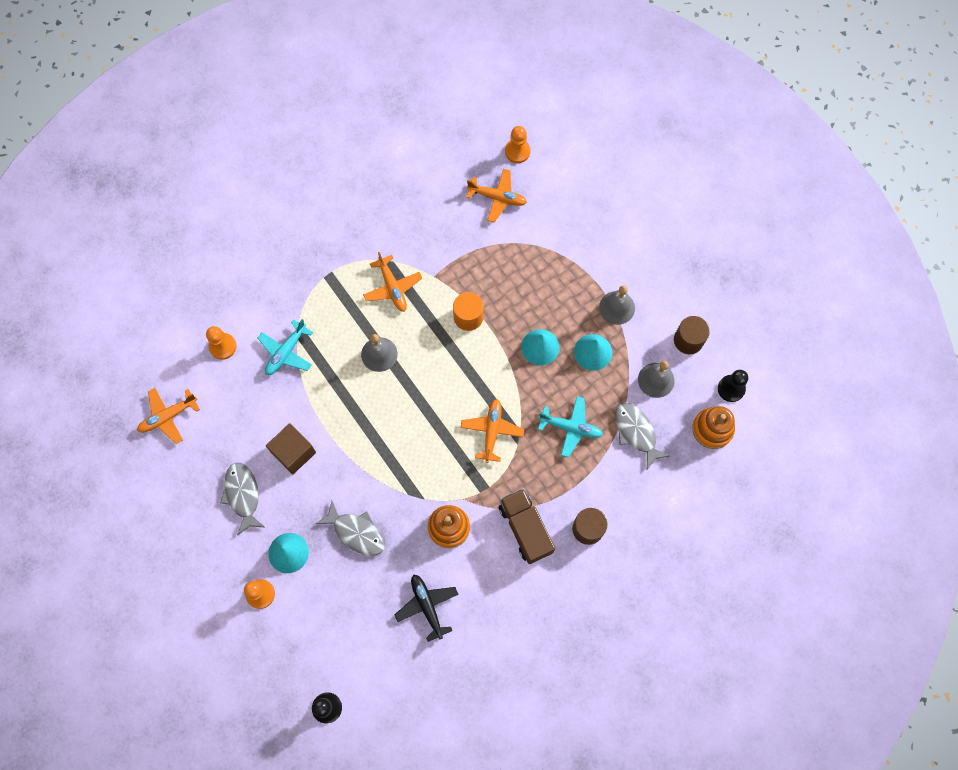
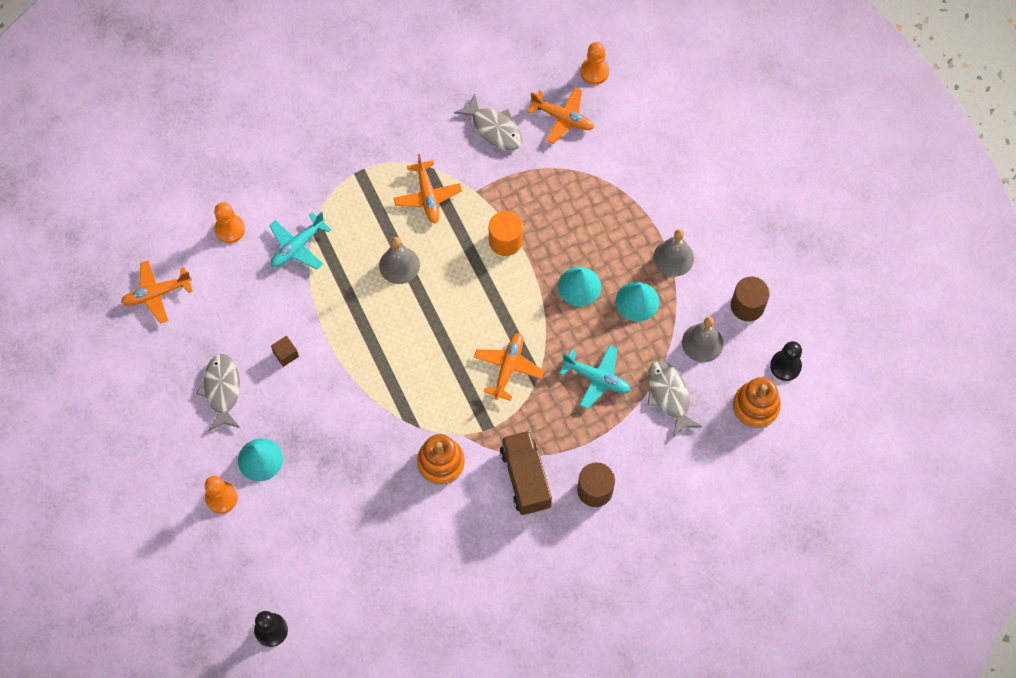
camera: 10 degrees right, 5 degrees down
brown cube [266,423,316,474] -> brown cube [271,336,299,367], size x0.53
grey fish [316,501,385,556] -> grey fish moved to [454,94,522,150]
black plane [394,574,459,642] -> none

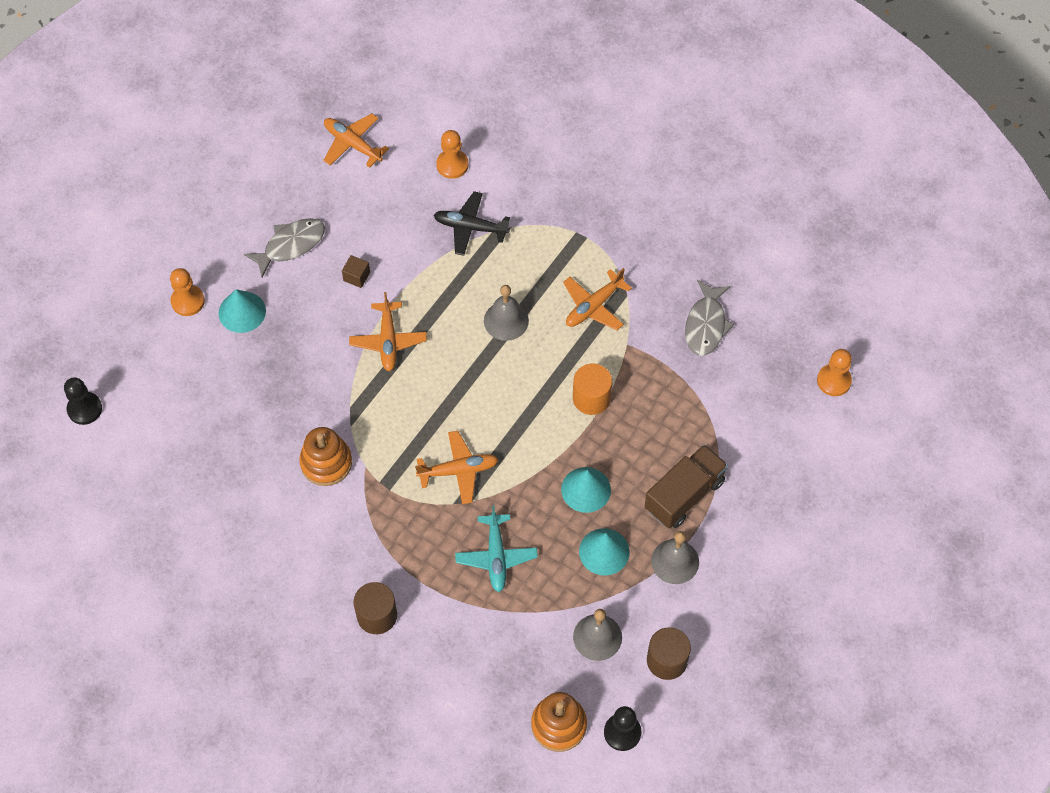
camera: 60 degrees right, 5 degrees down
turquoise plane [269,212,331,269] -> black plane [434,191,510,256]
brown truck [500,430,552,515] -> brown truck moved to [644,444,728,529]
orange plane [527,88,594,144] -> orange plane moved to [349,292,427,371]
grey fish [647,361,702,437] -> none

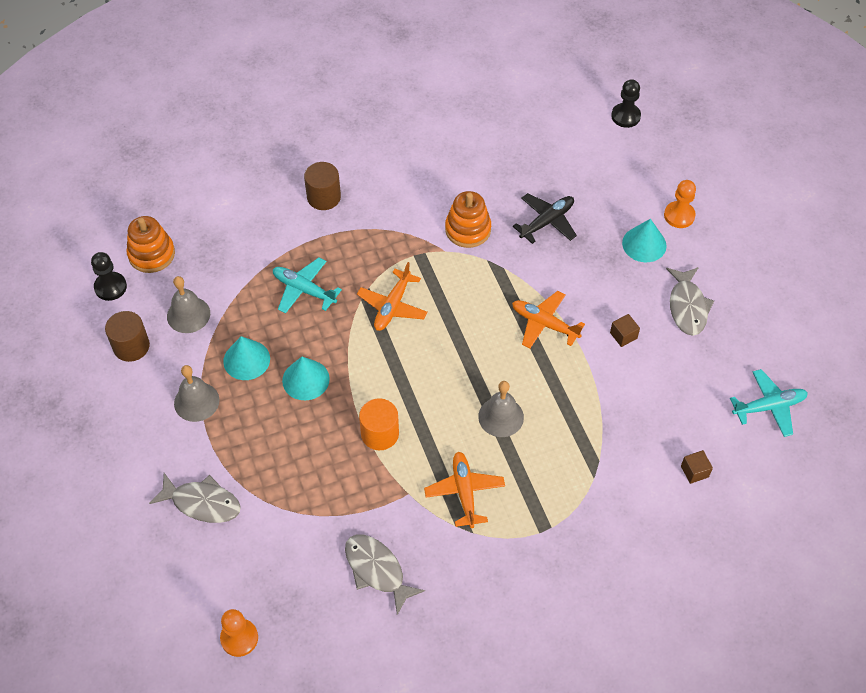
camera: 125 degrees right, 5 degrees down
orange plane [323,113,389,168] -> turquoise plane [730,369,808,437]
black plane [434,191,510,256] -> black plane moved to [513,193,577,244]
orange pawn [436,130,468,179] -> brown cube [681,450,713,484]
brown truck [644,444,728,529] -> none
none -> grey fish [149,473,241,523]

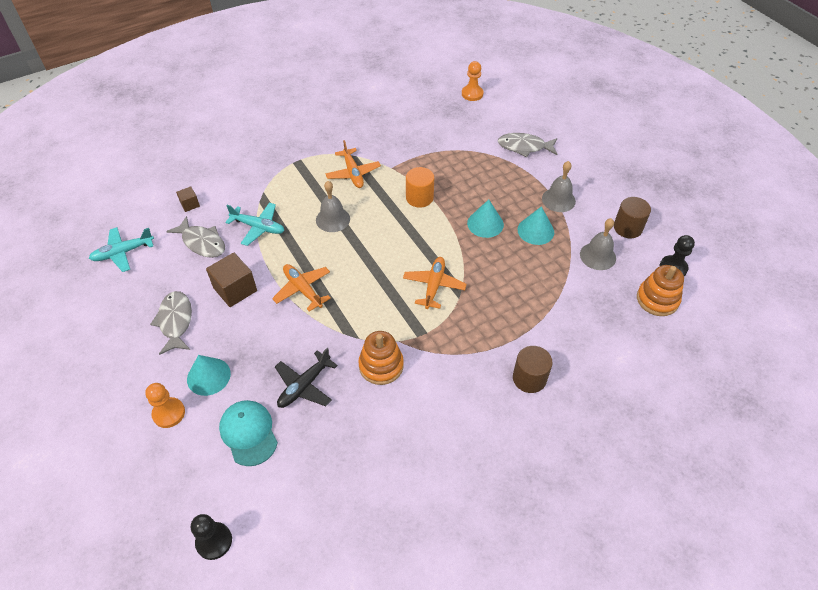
camera: 170 degrees right, 5 degrees down
turquoise plane [273,258,342,314] -> turquoise plane moved to [225,202,284,246]
grey fish [345,534,425,615] -> grey fish moved to [166,216,225,258]
orange plane [512,291,585,348] -> orange plane turned 150 degrees counterclockwise [272,264,331,312]
brown cube [610,314,640,347] -> brown cube [206,253,257,307], size x1.89
none -> turquoise cap [219,400,278,466]

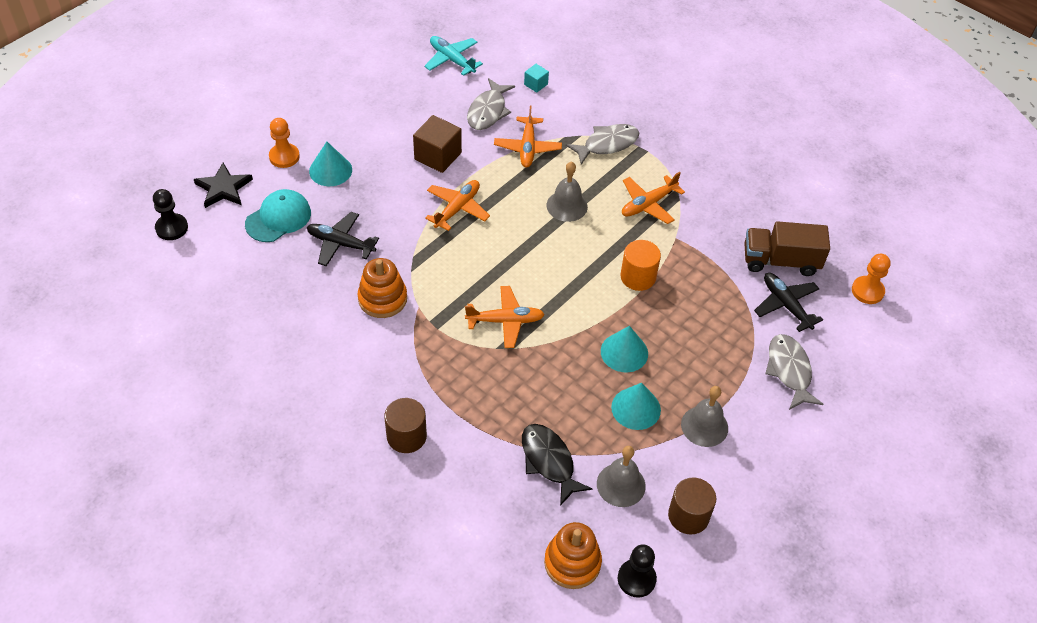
camera: 70 degrees right, 0 degrees up
grey fish [150,291,192,355] -> grey fish moved to [566,124,639,165]
brown cube [176,186,200,212] -> turquoise cube [524,64,549,93]
turquoise plane [225,202,284,246] -> orange plane [494,105,562,168]
none -> black star [194,163,253,208]
none -> black fish [522,424,593,506]
none -> brown truck [744,221,830,276]
none -> black plane [754,273,823,332]

